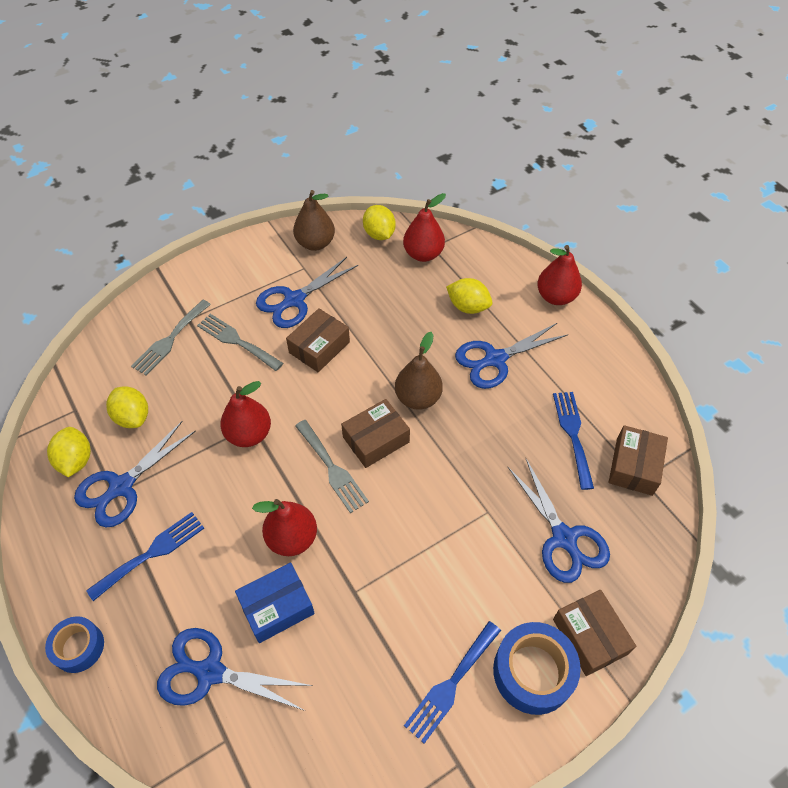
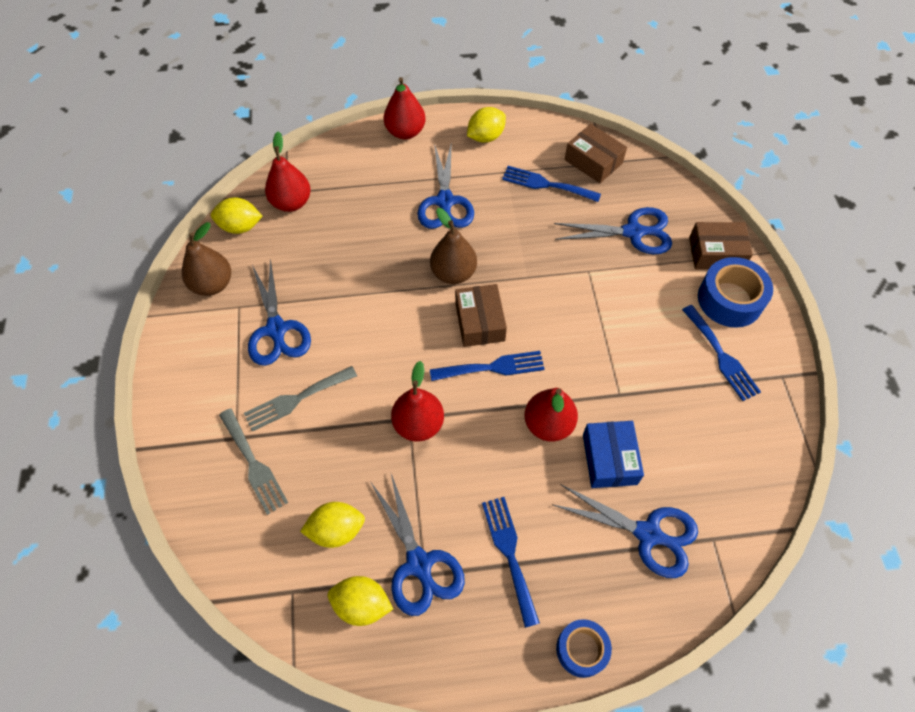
camera: 65 degrees left, 5 degrees up
blue scissors [157,628,313,711] -> blue scissors turned 105 degrees counterclockwise [553,484,698,578]
brown box [286,308,350,372] -> none
grey fork [295,420,369,513] -> blue fork [430,351,545,381]
yellow lemon [446,278,492,314] -> yellow lemon moved to [467,107,506,143]

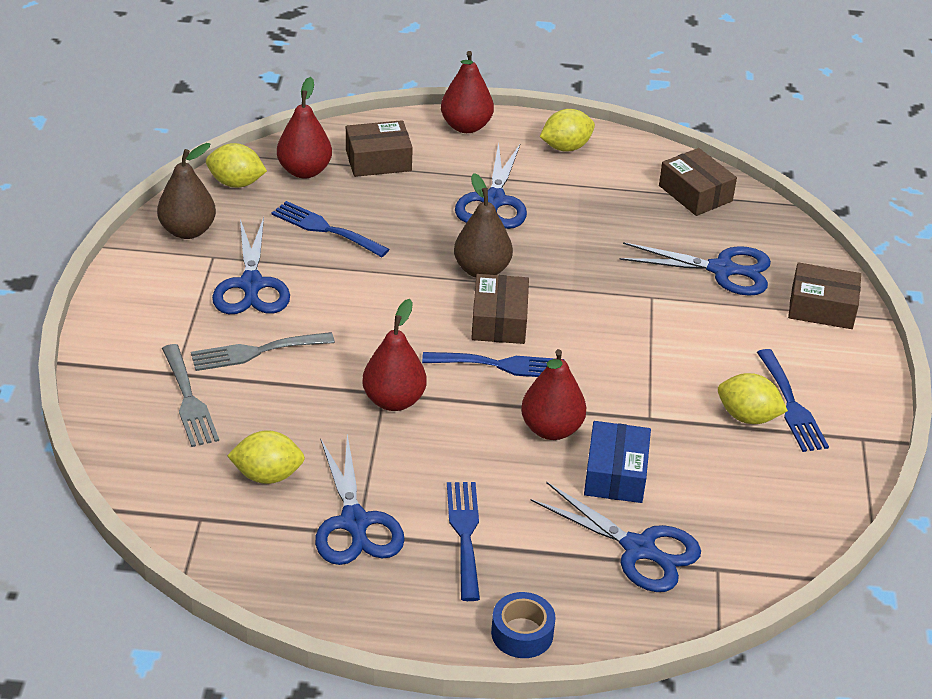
camera: 10 degrees right, 20 degrees down
yellow lemon [328,576,393,626] -> yellow lemon moved to [718,373,788,424]
blue fork [502,166,601,202] -> blue fork moved to [271,201,390,257]
blue tape [698,257,773,328] -> none
none -> brown box [346,120,413,177]

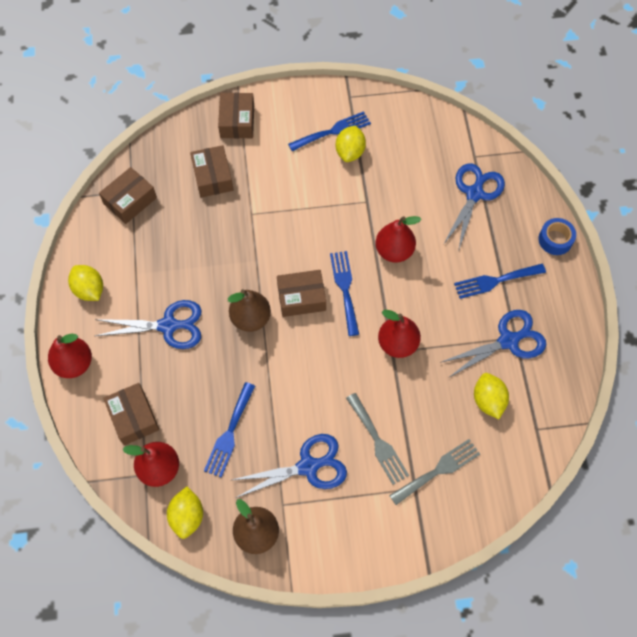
camera: 100 degrees left, 25 degrees up
blue box [584,421,651,503] -> none
blue scissors [619,242,771,296] -> brown box [190,145,233,198]

